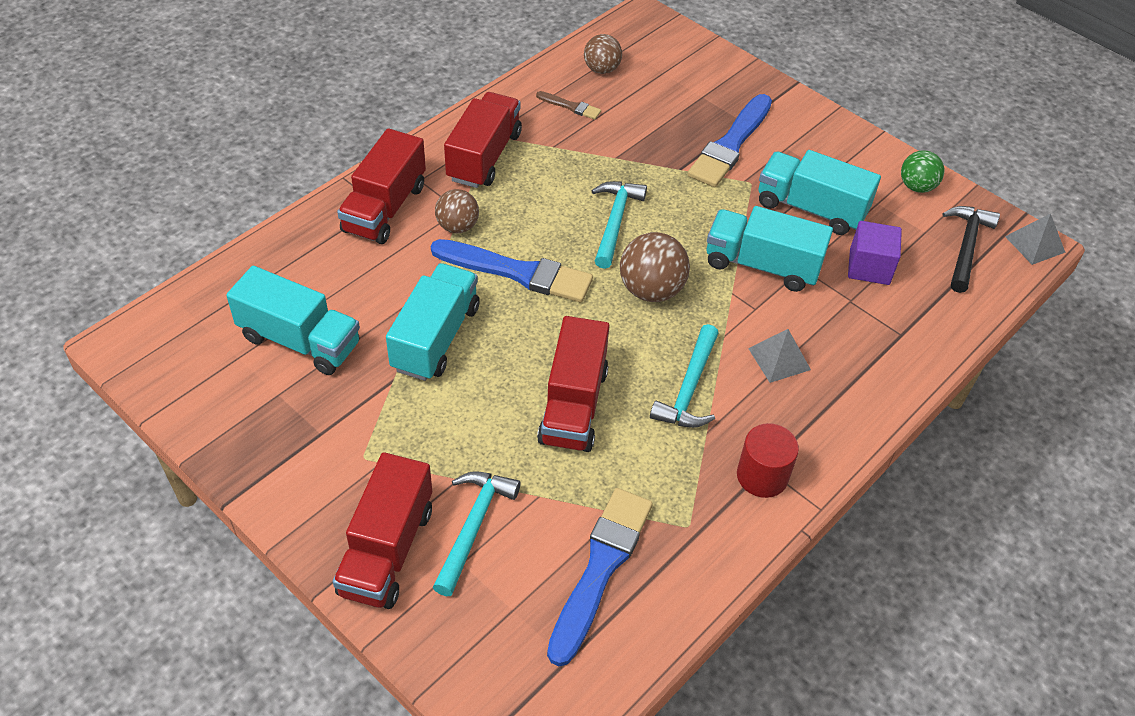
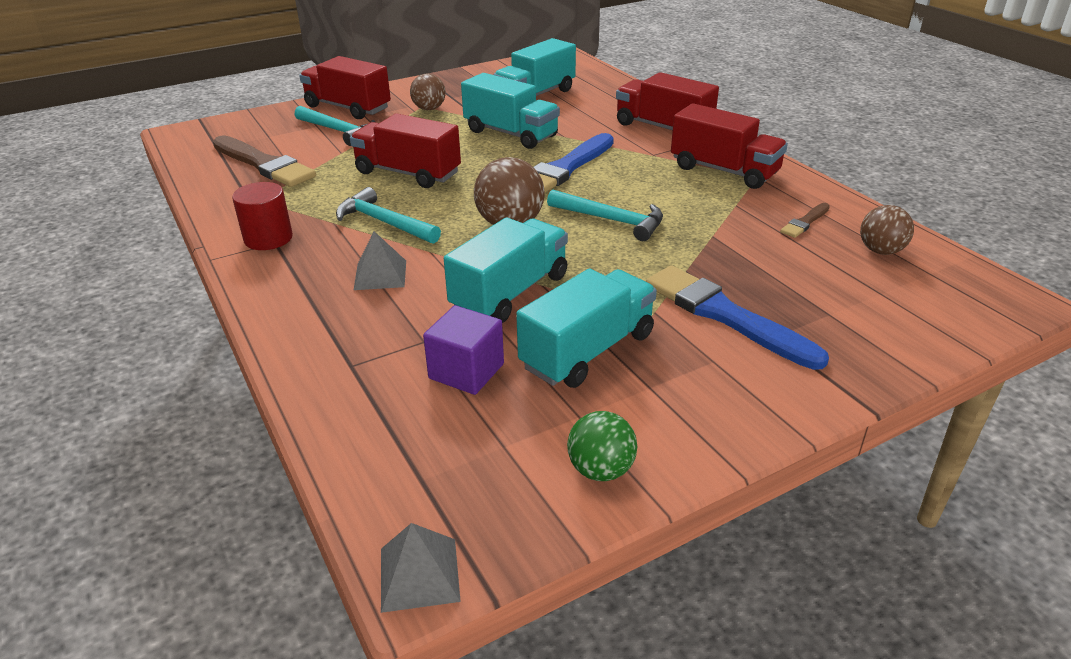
camera: 110 degrees right, 15 degrees down
brown ball [435,189,479,233] -> brown ball moved to [410,74,446,110]
blue brush [547,488,653,666] -> brown brush [213,135,316,187]
black hammer [942,206,1000,293] -> none

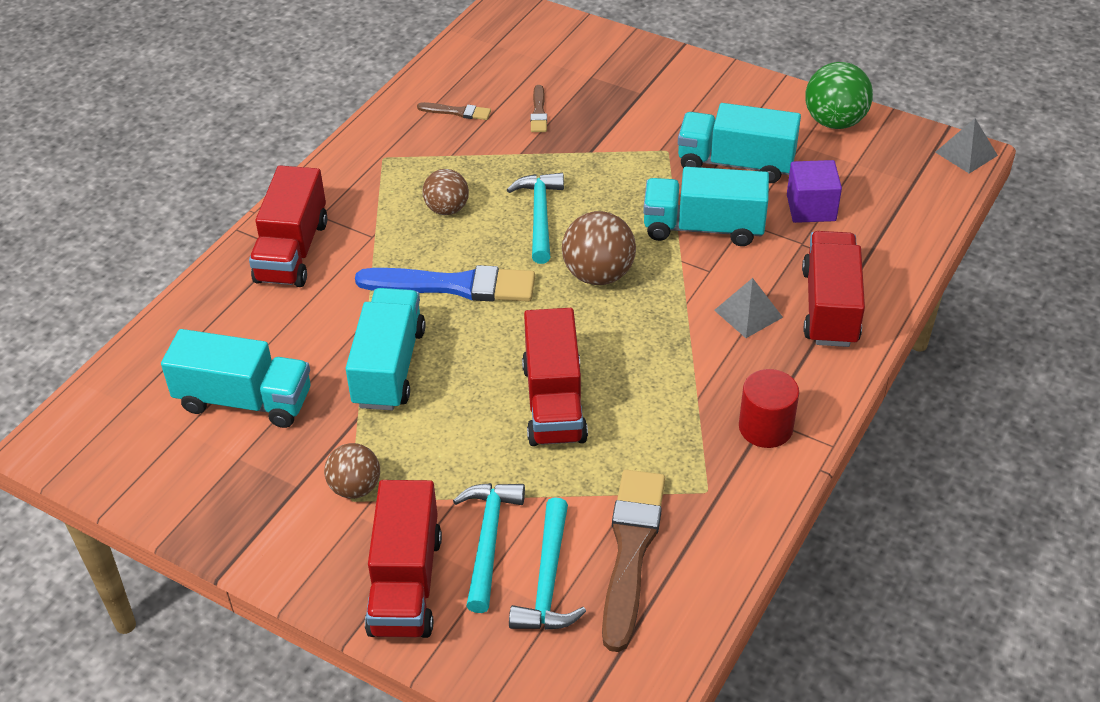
camera: 120 degrees left, 10 degrees up
turquoise hammer [336,187,441,244] -> turquoise hammer moved to [509,497,586,630]
green ball [567,411,637,481] -> green ball [806,62,873,129], size x1.52
blue brush [646,265,829,370] -> none
red truck [671,103,788,189] -> red truck moved to [802,231,865,347]
brown ball [860,205,914,255] -> brown ball moved to [423,169,469,215]
none -> brown brush [530,85,547,132]

